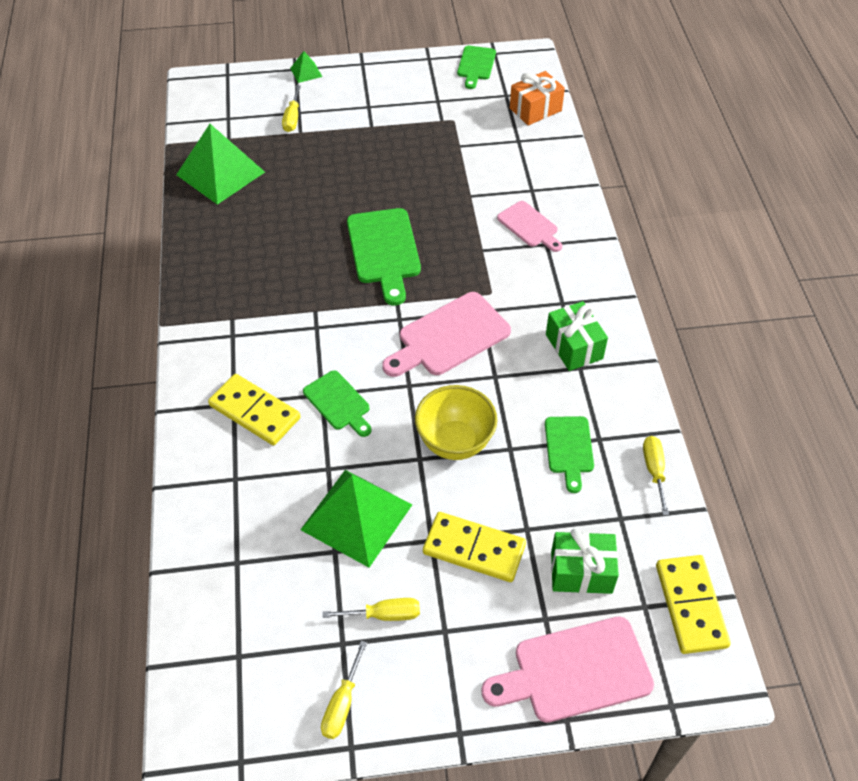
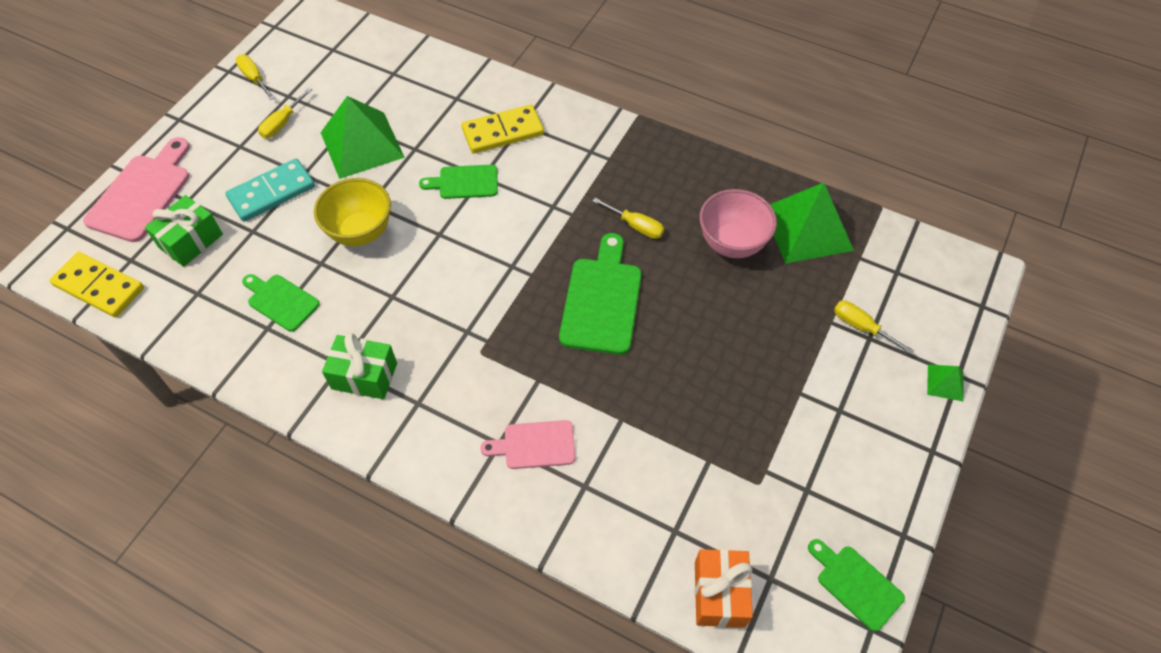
camera: 125 degrees right, 5 degrees up
green cutting board [347,208,421,306] -> green cutting board turned 75 degrees clockwise [559,233,642,355]
pink cutting board [382,292,511,377] -> none
yellow domino [423,512,526,582] -> turquoise domino [225,158,315,222]
yellow screwdriver [643,436,669,515] -> yellow screwdriver moved to [593,198,664,239]
none -> pink bowl [699,189,777,258]

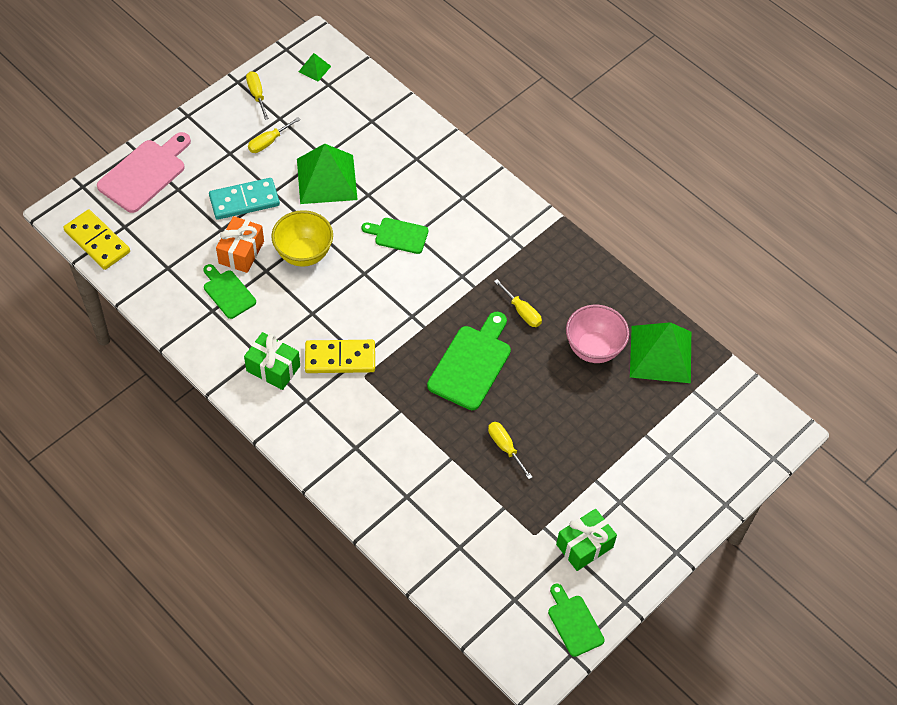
camera: 15 degrees right, 0 degrees up
green gift [145,195,223,267] -> green gift moved to [556,509,617,571]
yellow domino [462,105,544,154] -> yellow domino moved to [305,340,375,373]
pink cutting board [480,420,575,469] -> none
orange gift [695,549,753,628] -> orange gift moved to [216,216,264,273]
yellow screwdriver [834,301,914,354] -> yellow screwdriver moved to [488,422,532,479]
green pyramid [927,364,963,401] -> green pyramid moved to [299,53,331,82]

